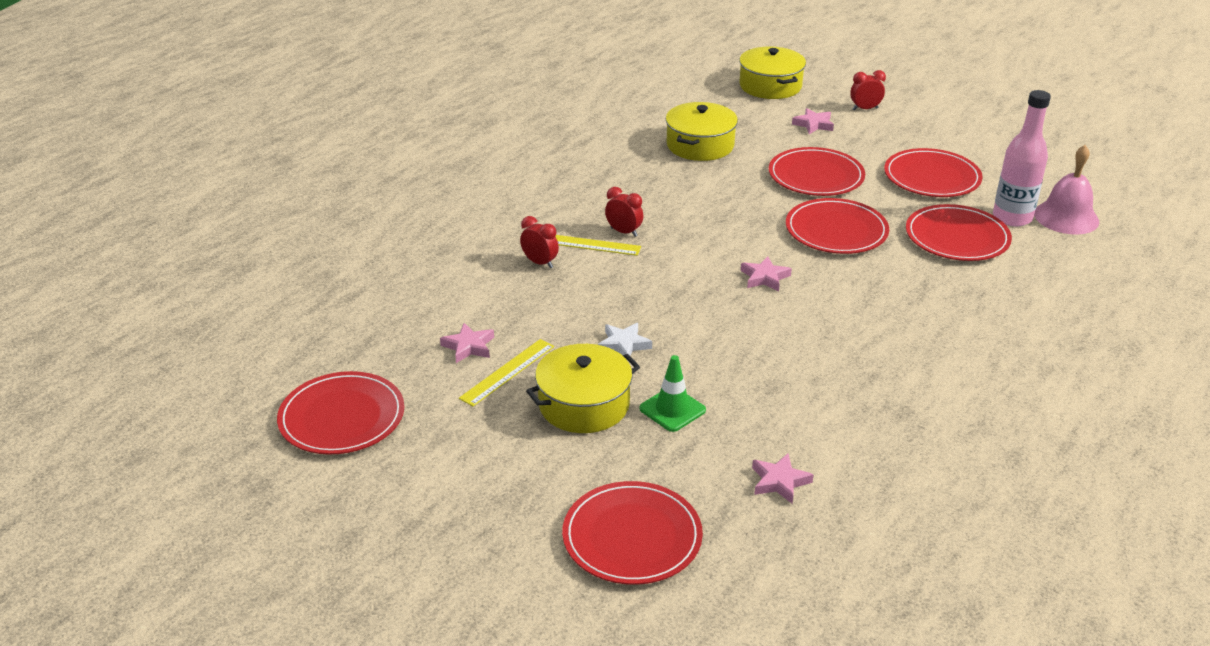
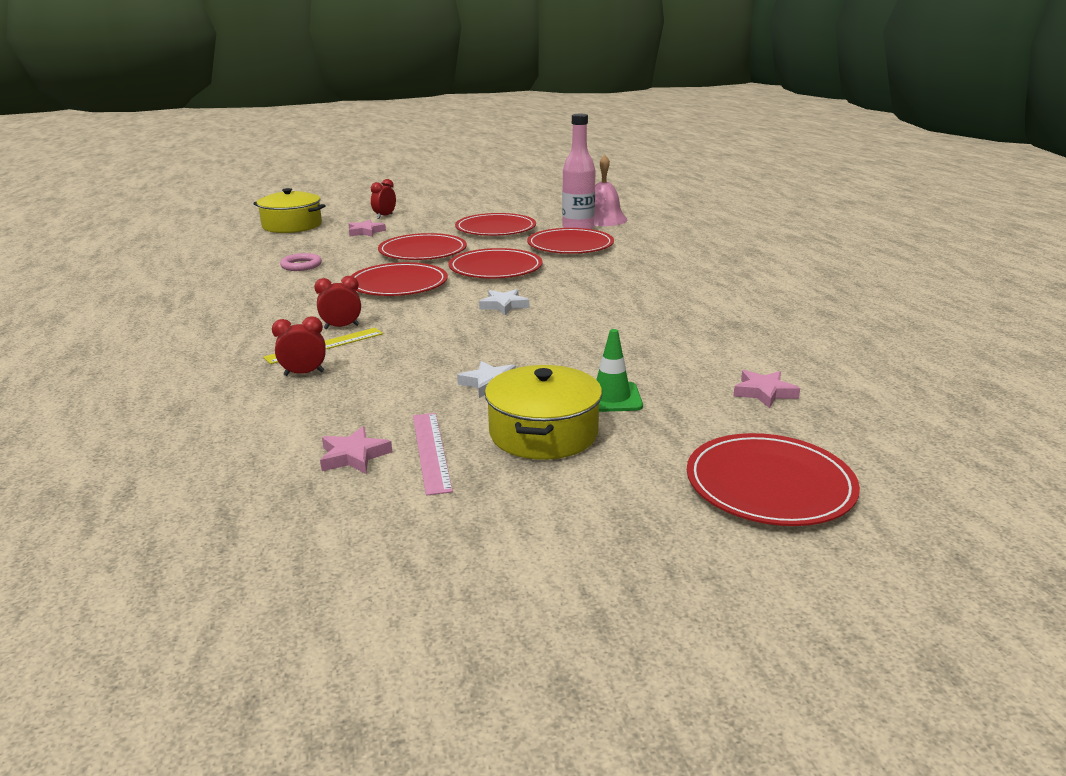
camera: 50 degrees left, 10 degrees down
red plate [277,371,404,455] -> red plate moved to [351,262,448,296]
yellow ruler [459,339,554,406] -> pink ruler [413,413,453,496]
yellow pot [666,102,738,161] -> pink ring [280,253,322,271]
pink star [741,256,792,291] -> white star [479,289,529,315]

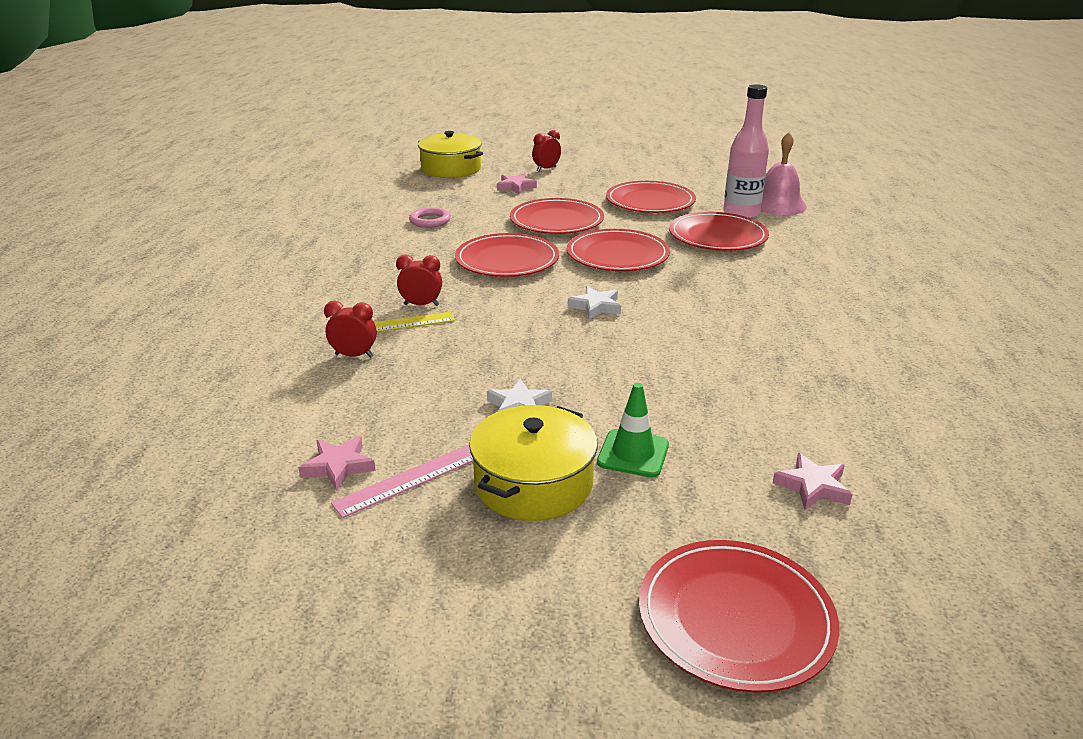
camera: 20 degrees right, 5 degrees up
pink ruler [413,413,453,496] -> pink ruler turned 45 degrees clockwise [331,445,473,518]

